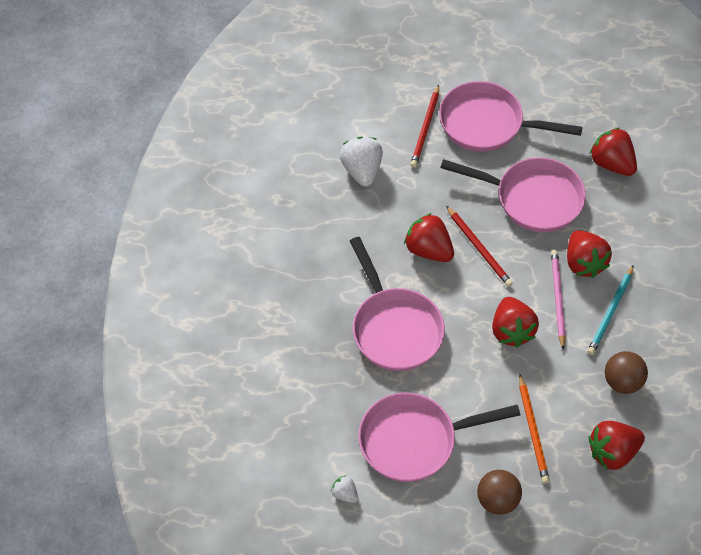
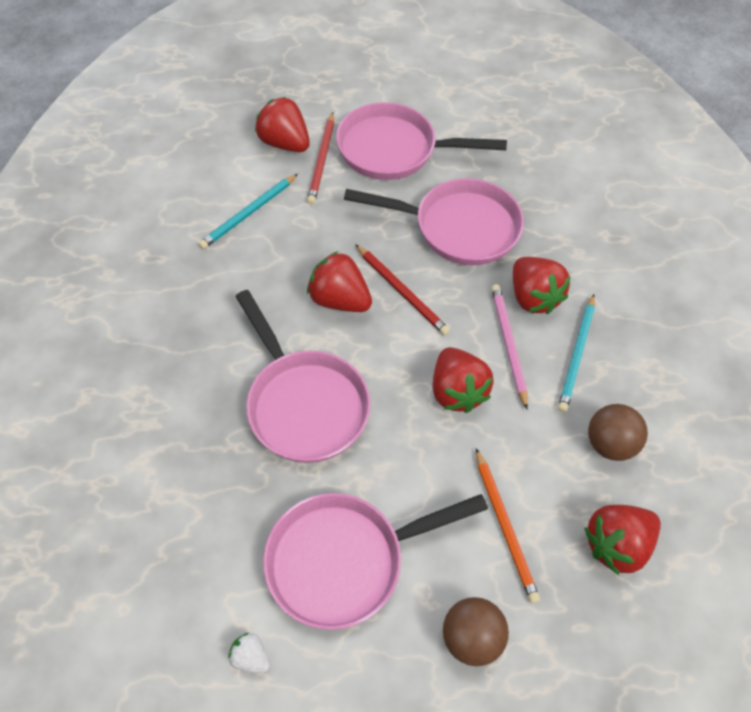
camera: 10 degrees left, 0 degrees up
white strawberry [340,137,383,187] -> turquoise pencil [198,174,298,249]
red strawberry [589,127,637,176] -> red strawberry moved to [255,97,310,152]

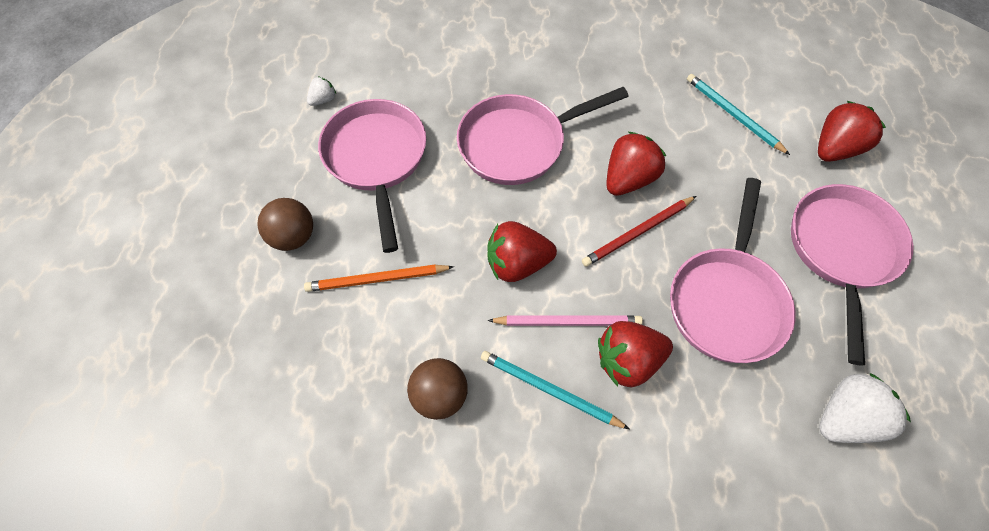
camera: 100 degrees right, 5 degrees up
red pencil [307,112,334,204] -> none
red strawberry [584,505,661,575] -> none
none -> white strawberry [819,373,911,443]

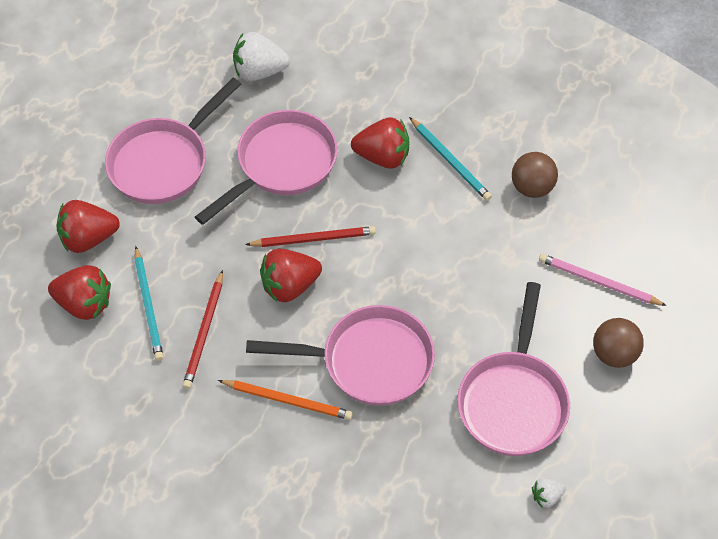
camera: 155 degrees left, 5 degrees down
orange pencil [304,265,454,292] -> orange pencil moved to [218,380,353,420]
red strawberry [487,221,557,282] -> red strawberry moved to [48,265,111,320]
pink pencil [488,315,643,326] -> pink pencil moved to [539,254,667,306]
none -> red pencil [183,270,223,389]

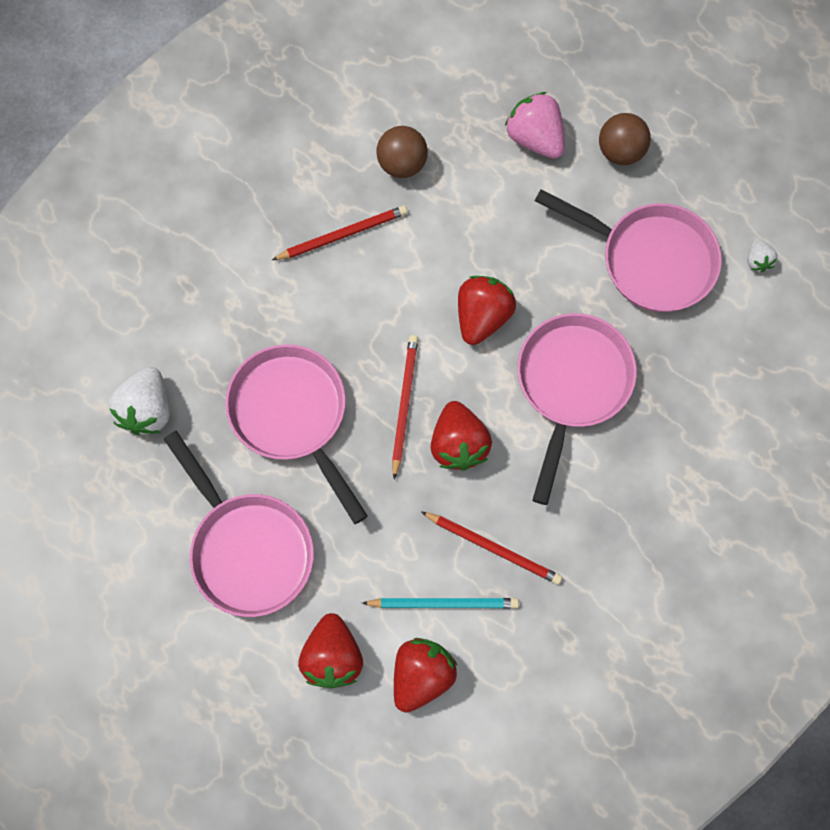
camera: 75 degrees left, 15 degrees up
orange pencil [218,380,353,420] -> none
red strawberry [351,117,409,169] -> red strawberry moved to [458,276,516,345]
turquoise pencil [409,117,492,201] -> red pencil [272,205,408,260]
pink pencil [539,254,667,306] -> pink strawberry [505,92,565,159]

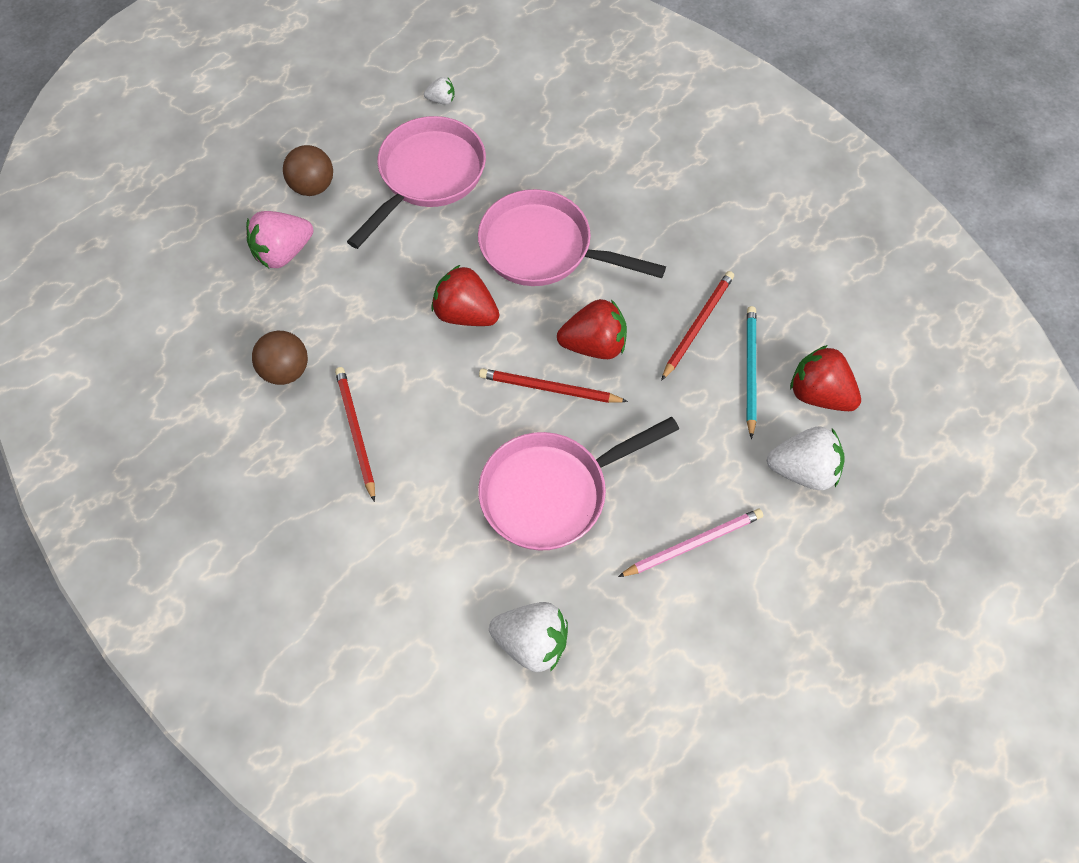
camera: 85 degrees left, 10 degrees down
pink pan [164,431,314,617] -> pink pencil [618,509,763,577]
red strawberry [298,613,363,689] -> white strawberry [767,426,845,490]

